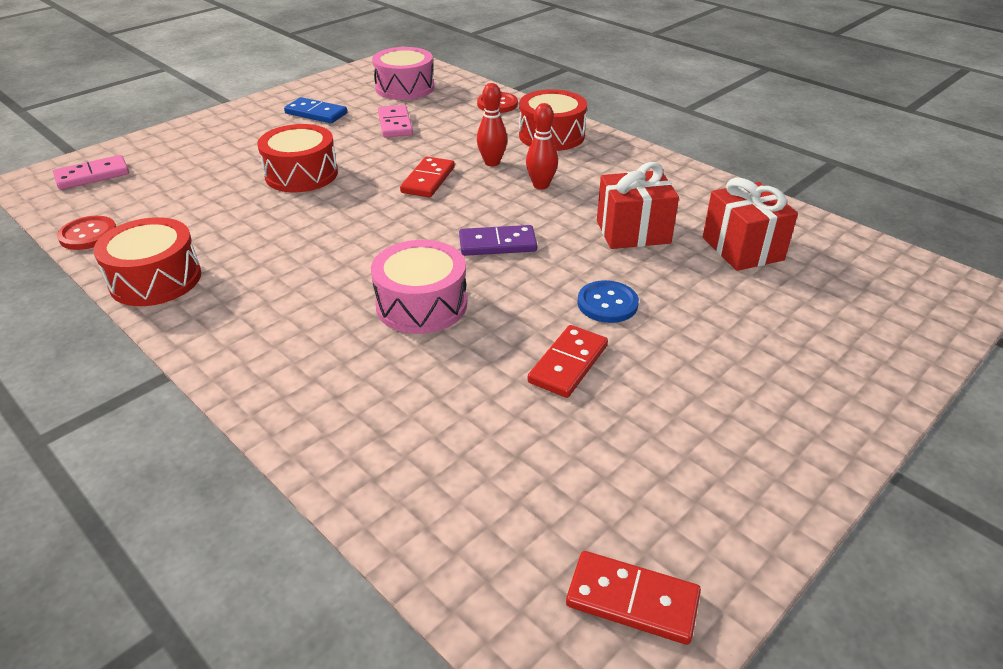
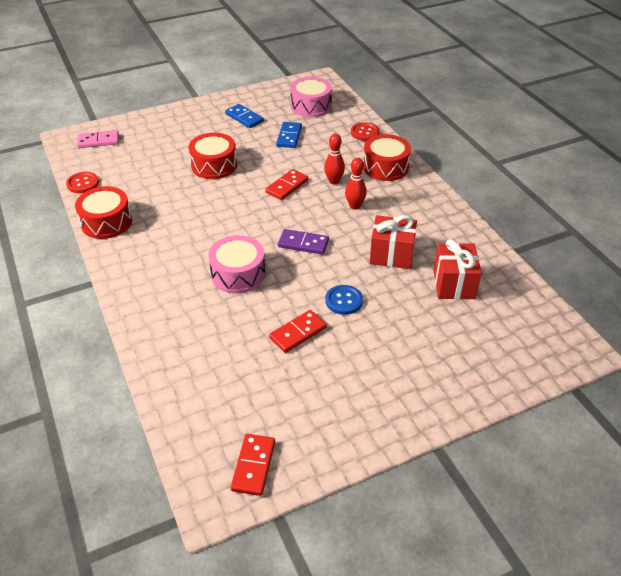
camera: 20 degrees right, 5 degrees up
pink domino [378,105,413,138] -> blue domino [276,122,302,148]
red domino [566,551,701,645] -> red domino turned 60 degrees clockwise [231,434,275,496]

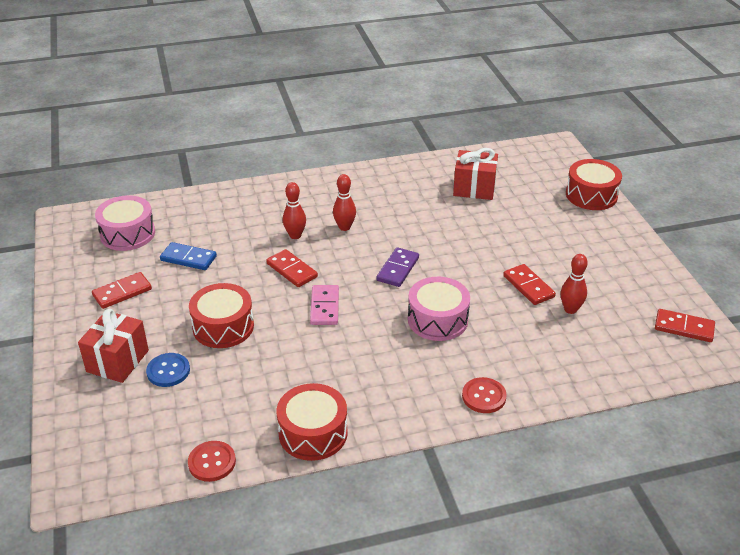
camera: 80 degrees left, 5 degrees down
pink domino [77,130,119,148] -> pink domino moved to [310,285,339,325]
blue domino [225,104,264,128] -> red domino [92,272,152,309]
blue button [325,285,363,315] -> blue button moved to [146,353,190,387]
red button [351,122,379,141] -> red button moved to [462,377,507,413]
red drum [363,134,411,181] -> red drum moved to [566,159,622,210]
red gift [369,215,417,269] -> red gift moved to [78,309,149,383]
none -> red bowling pin [560,254,588,314]

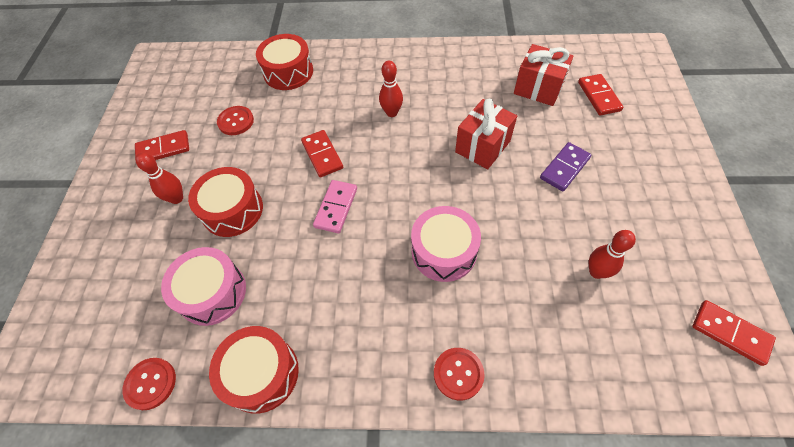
camera: 20 degrees right, 20 degrees up
red gift [78,309,149,383] -> red gift moved to [455,99,517,169]
pink drum [95,195,155,251] -> pink drum moved to [161,247,246,326]
blue button [146,353,190,387] -> none
blue domino [160,242,217,270] -> red button [217,106,254,135]
red bowling pin [283,182,306,239] -> red bowling pin moved to [135,152,183,204]
purple domino [376,247,419,287] -> purple domino moved to [540,142,591,191]
red domino [503,264,556,305] -> red domino moved to [578,74,623,116]
red drum [566,159,622,210] -> red drum moved to [256,34,313,90]

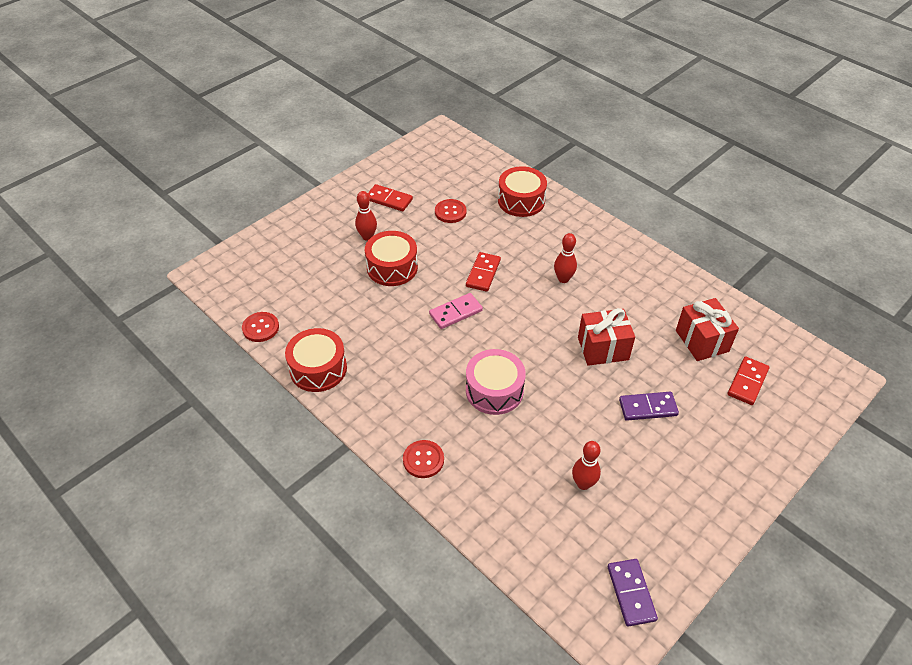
camera: 40 degrees right, 10 degrees down
pink drum [161,247,246,326] -> none
red domino [692,300,776,366] -> purple domino [608,559,658,627]

